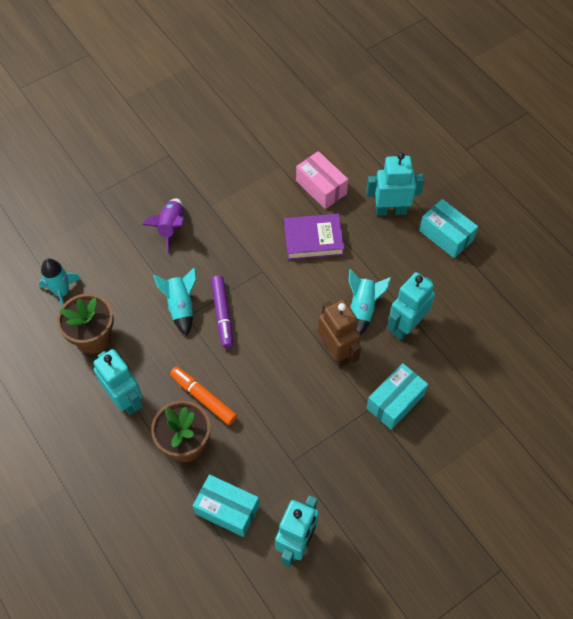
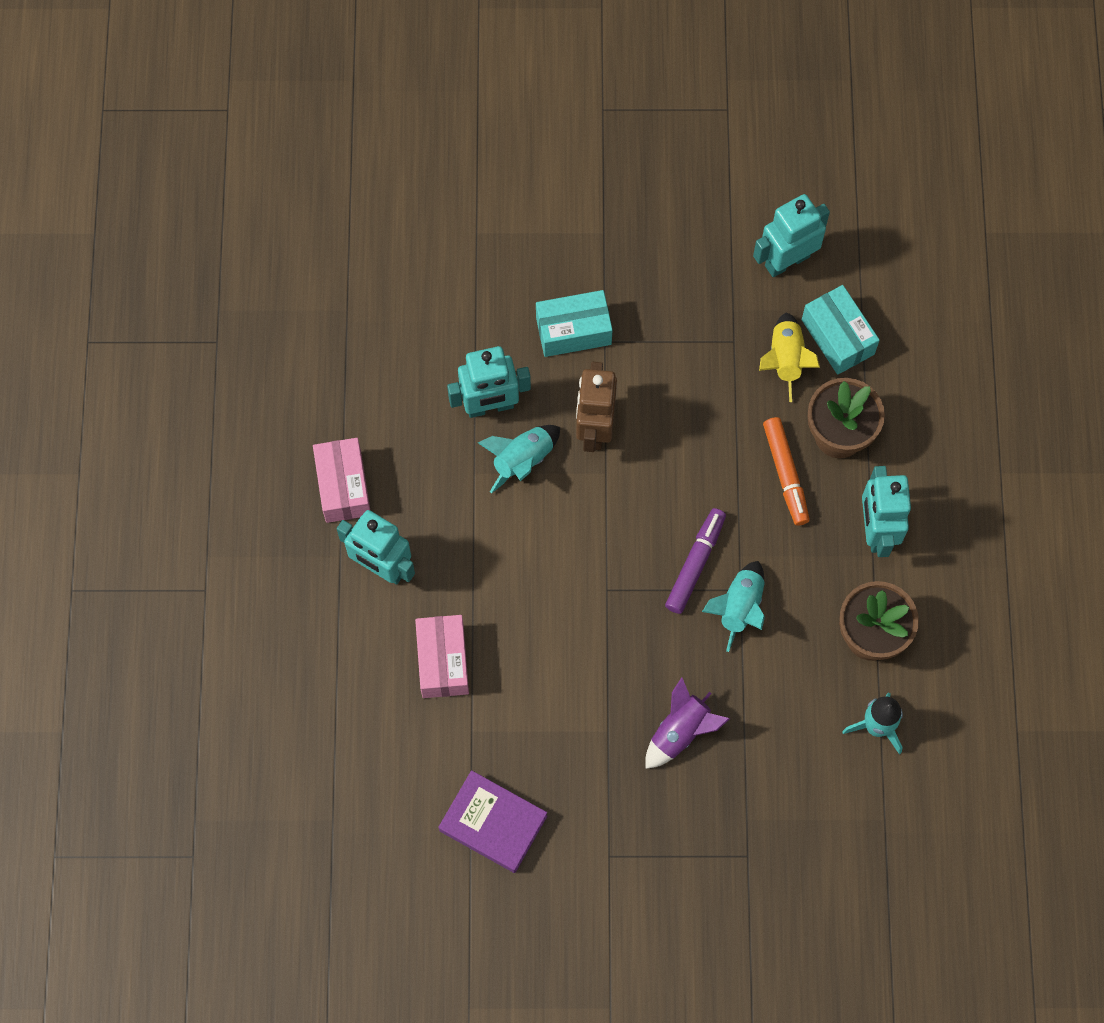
camera: 145 degrees left, 10 degrees up
purple book [284,214,344,260] -> purple book moved to [439,770,547,873]
turquoise box [419,199,478,258] -> pink box [313,438,370,523]
none -> yellow rocket [759,312,820,402]

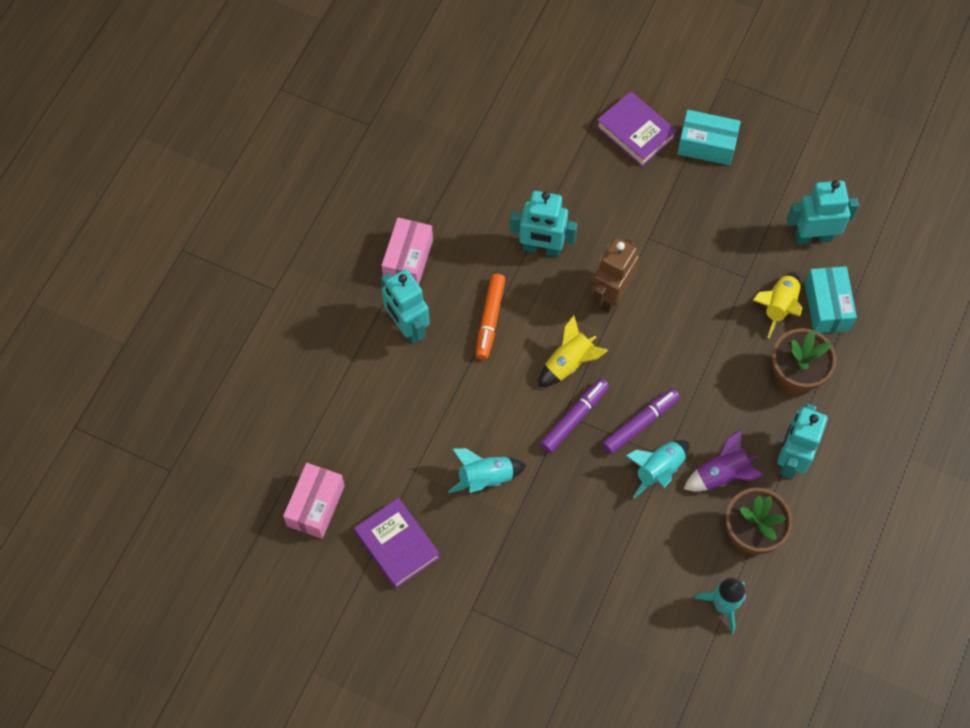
camera: 25 degrees right, 5 degrees down
pink box [415,615,469,698] -> pink box moved to [283,463,345,539]
turquoise rocket [478,425,560,493] -> turquoise rocket moved to [448,448,527,493]
turquoise box [536,290,613,357] -> turquoise box moved to [677,110,741,165]
purple rocket [645,678,730,769] -> purple rocket moved to [684,429,764,491]
orange marker [763,417,810,526] -> orange marker moved to [476,274,506,360]
none -> yellow rocket [538,315,608,387]
none -> purple marker [540,378,609,453]
none -> purple book [596,91,677,167]

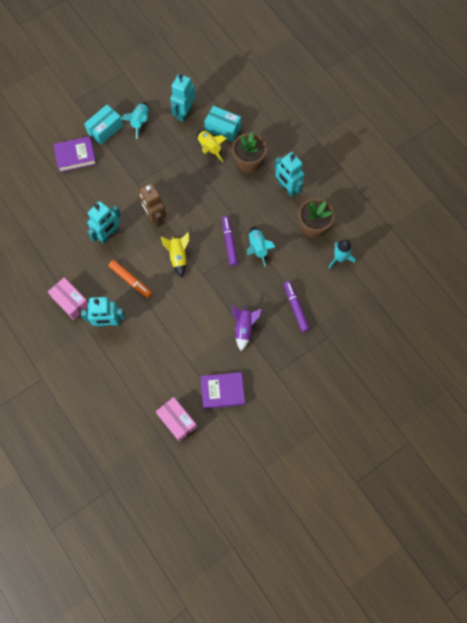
camera: 60 degrees left, 5 degrees up
turquoise rocket [448,448,527,493] -> turquoise rocket moved to [121,102,149,139]
purple marker [540,378,609,453] -> purple marker moved to [284,281,310,332]
purple rocket [684,429,764,491] -> purple rocket moved to [232,305,262,351]

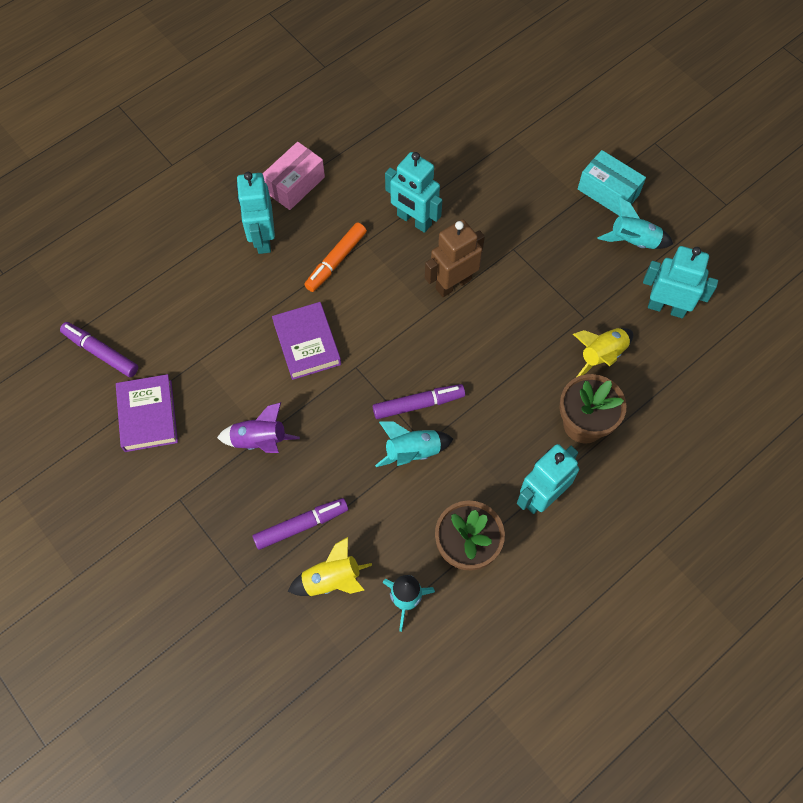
camera: 85 degrees right, 5 degrees down
purple book [53,136,96,172] -> purple book moved to [272,302,341,380]
pink box [156,397,197,442] -> purple marker [60,322,138,377]
yellow rocket [161,232,189,278] -> yellow rocket moved to [288,537,372,596]
turquoise box [204,106,241,142] -> none

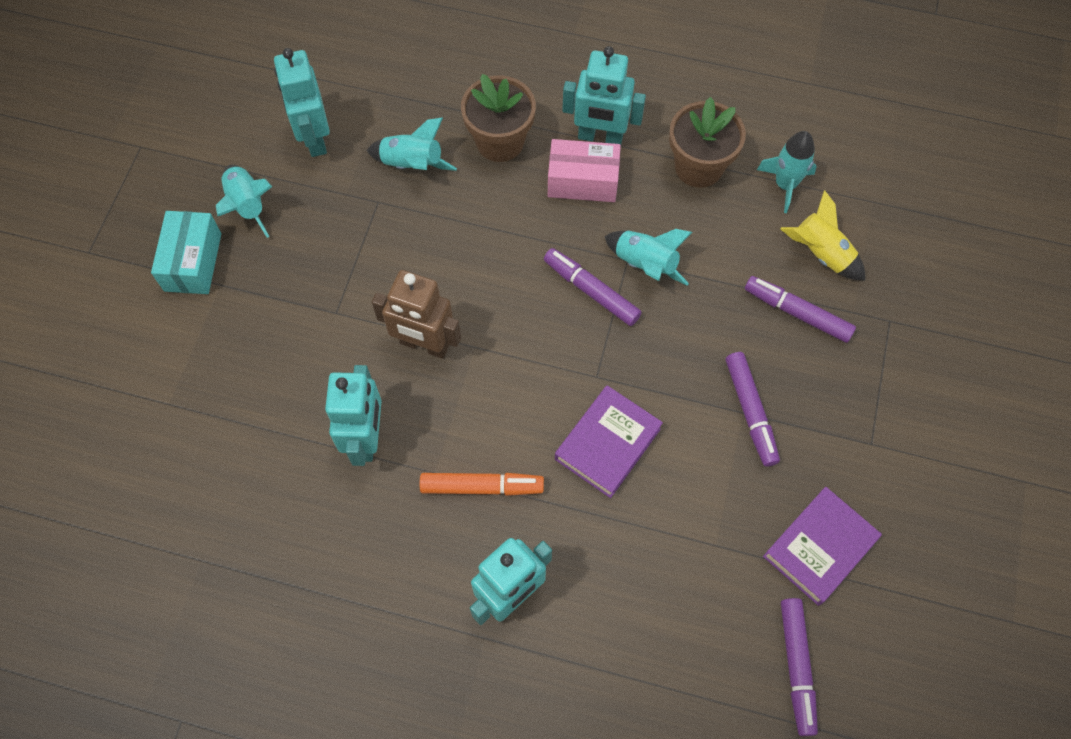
camera: 125 degrees left, 0 degrees up
purple rocket [217,402,300,453] -> purple marker [726,352,780,467]
pink box [263,142,325,210] -> pink box moved to [548,139,621,202]
yellow rocket [573,328,633,377] -> turquoise rocket [366,118,457,171]

